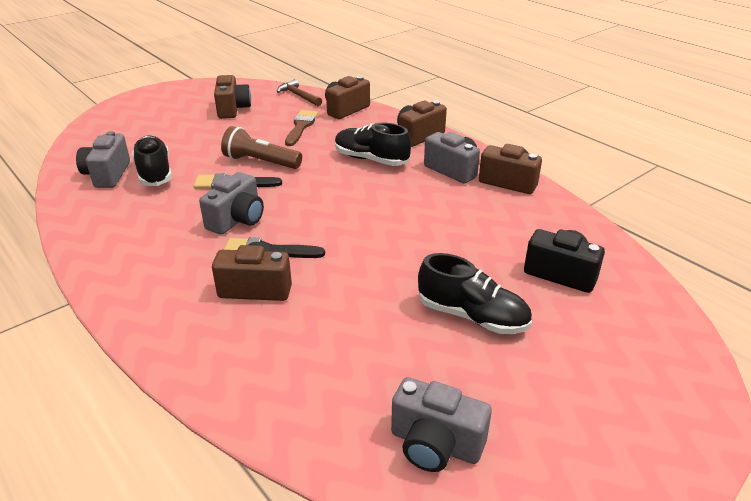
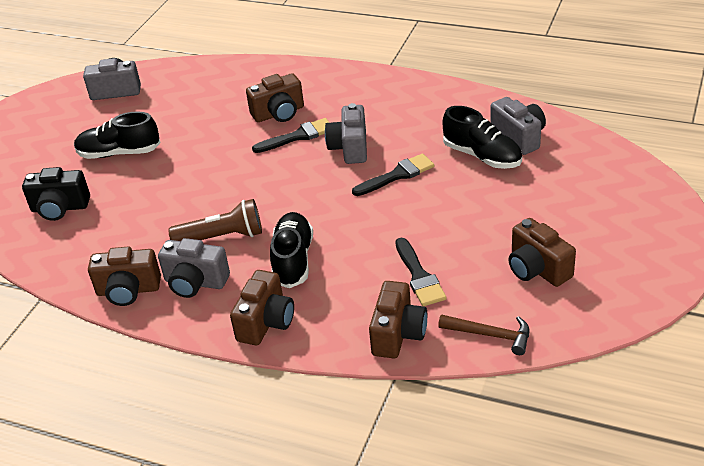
camera: 155 degrees right, 5 degrees up
brown flashlight [221,126,302,169] -> brown flashlight moved to [168,199,262,241]
brown brush [285,110,318,146] -> black brush [395,238,447,306]
black shoe [335,123,411,166] -> black shoe turned 90 degrees counterclockwise [270,212,313,288]

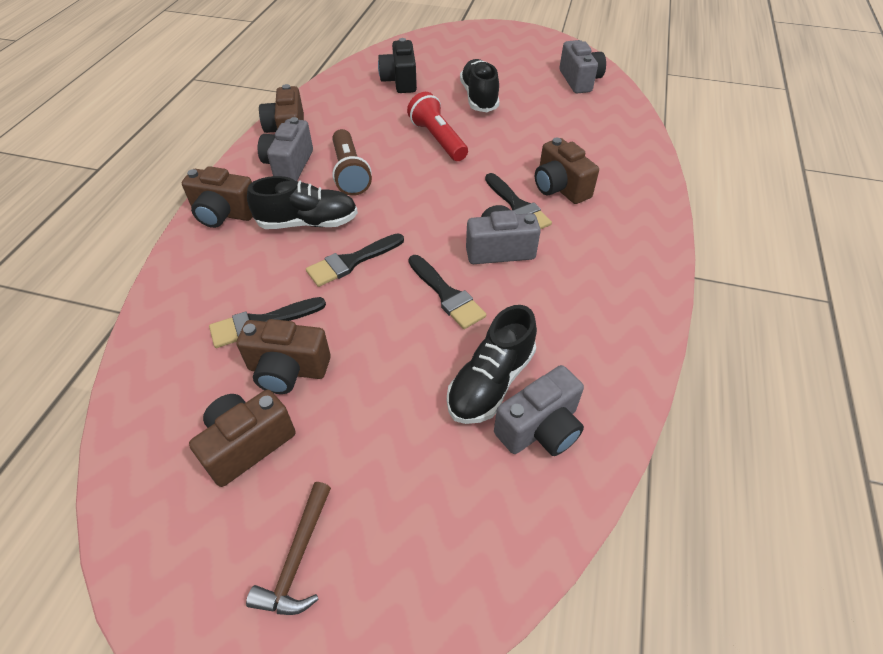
camera: 80 degrees right, 10 degrees up
brown camera [369,281,427,359] -> brown camera moved to [237,319,331,394]
brown hammer [438,315,529,355] -> brown hammer moved to [246,482,331,615]
none -> black brush [306,233,404,287]
none -> red flashlight [407,92,468,161]

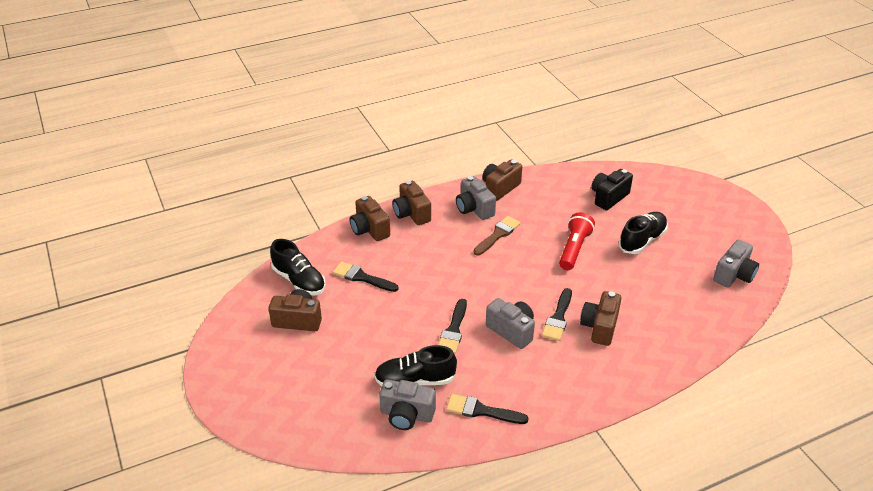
camera: 50 degrees right, 10 degrees down
brown camera [237,319,331,394] -> brown camera moved to [350,196,390,241]
brown hammer [246,482,331,615] -> none
black shoe [247,176,358,229] -> black shoe moved to [270,239,326,295]
grey camera [258,117,313,181] -> grey camera turned 90 degrees counterclockwise [456,176,496,220]
black brush [306,233,404,287] -> black brush moved to [446,394,529,424]
brown flashlight [332,129,372,196] -> brown brush [473,216,521,256]

